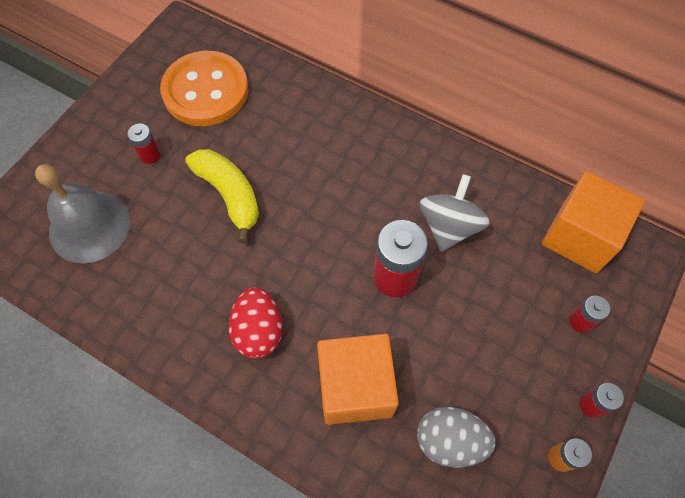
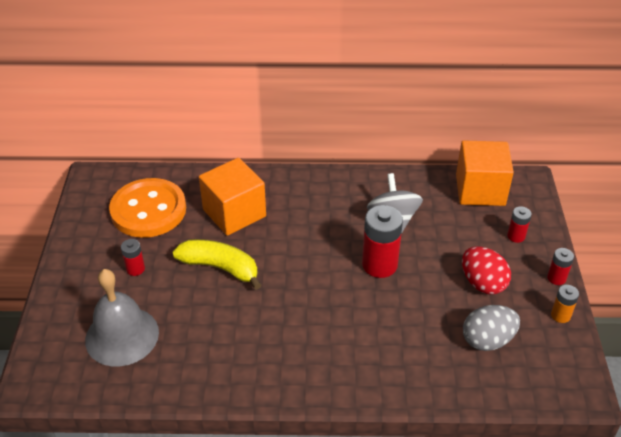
camera: 30 degrees left, 20 degrees down
red egg [228,287,283,358] -> red egg moved to [462,246,511,294]
orange cube [317,334,399,425] -> orange cube moved to [199,158,266,236]

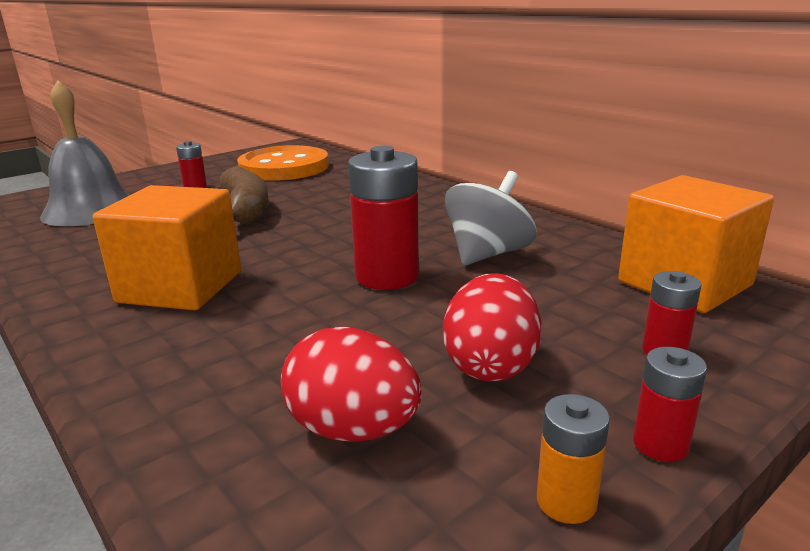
camera: 50 degrees right, 20 degrees down
yellow banana [173,239,261,290] -> brown banana [220,166,269,224]
orange cube [199,158,266,236] -> orange cube moved to [93,185,241,311]
grey egg [463,305,520,351] -> red egg [281,327,422,442]

